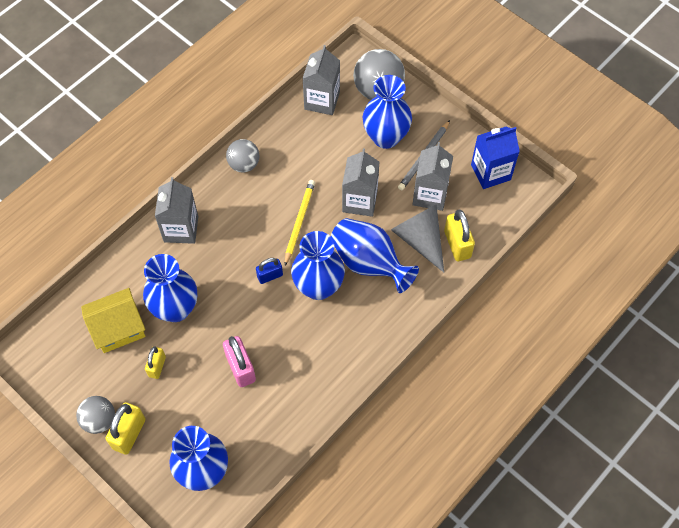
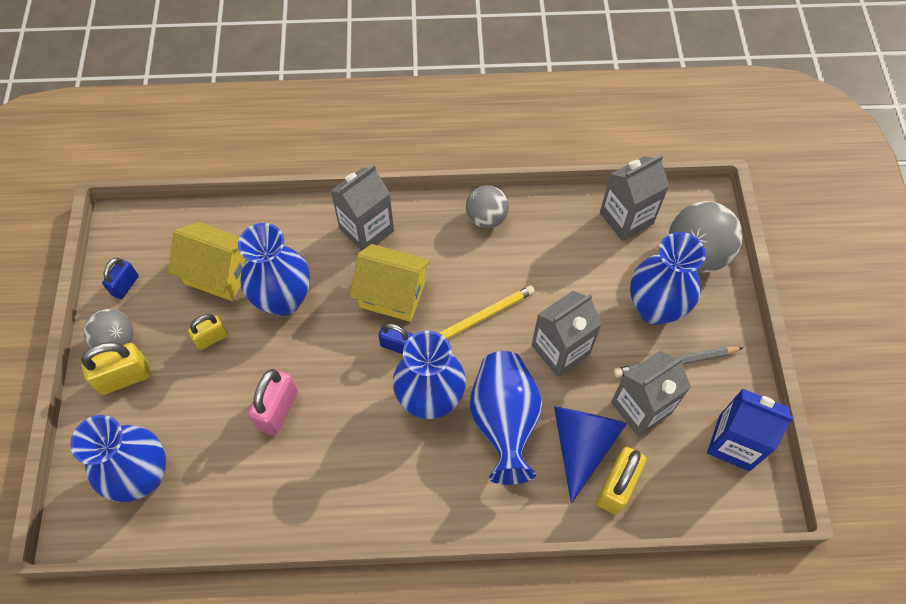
camera: 45 degrees right, 0 degrees up
grey cone [391,205,444,273] -> blue cone [554,406,627,504]
none -> blue padlock [102,258,139,299]
none -> yellow house [350,244,431,322]

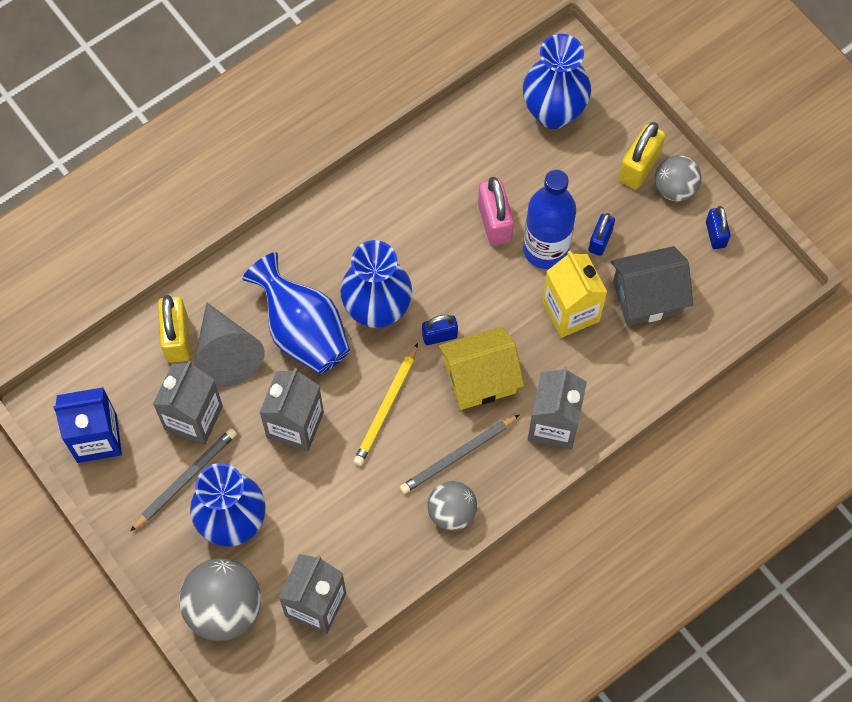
camera: 145 degrees right, 5 degrees up
yellow house [168,222,246,301] -> grey house [611,246,693,326]
yellow padlock [188,314,228,350] -> blue padlock [588,213,615,256]
blue vase [238,223,310,316] -> yellow carton [542,250,607,338]
blue cone [554,406,627,504] -> grey cone [194,302,265,387]
none -> grey pencil [400,414,520,494]
none -> blue bottle [523,169,576,269]

